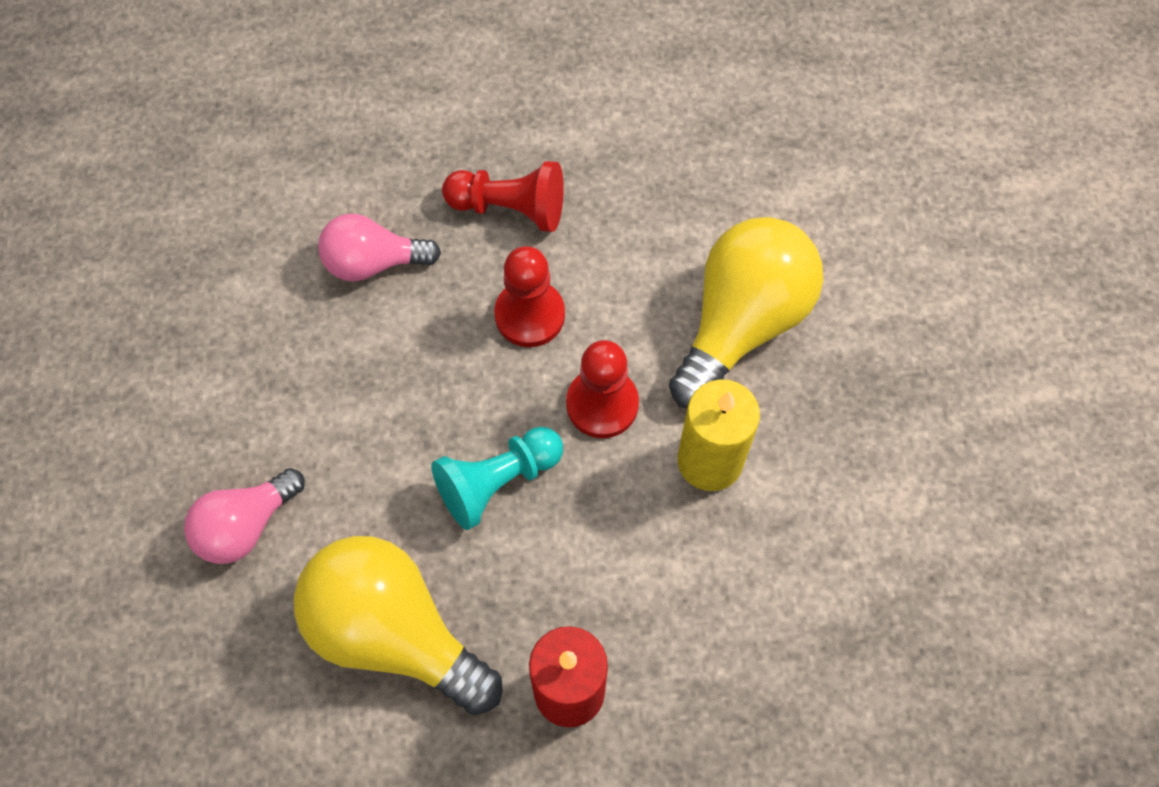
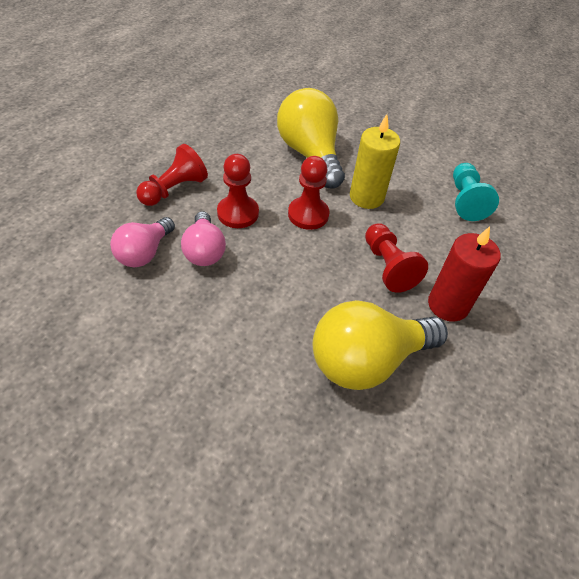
camera: 60 degrees left, 15 degrees down
pink light bulb [184,468,305,564] -> pink light bulb moved to [181,211,226,266]
turquoise pawn [431,426,563,530] -> turquoise pawn moved to [453,163,499,221]
none -> red pawn [365,224,428,293]

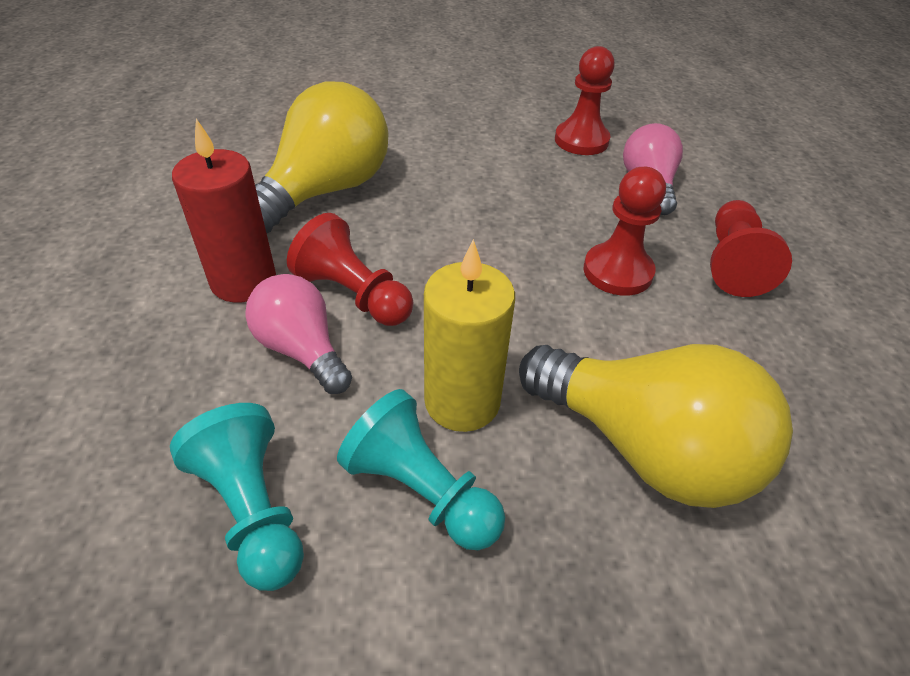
camera: 150 degrees right, 5 degrees down
pink light bulb [181,211,226,266] -> pink light bulb moved to [245,274,352,394]
red pawn [288,156,330,230] -> red pawn moved to [555,46,615,155]
none -> turquoise pawn [337,389,505,550]

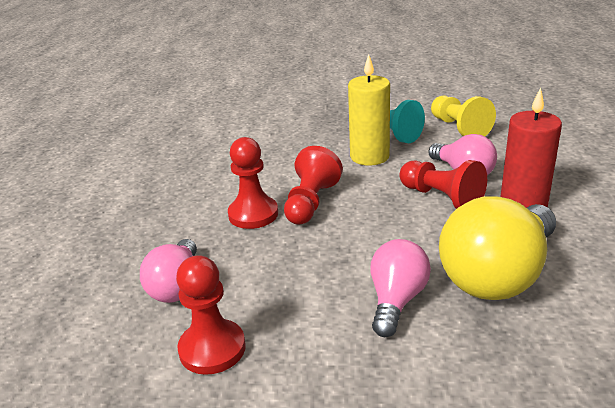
camera: 170 degrees left, 15 degrees down
turquoise pawn [170,403,304,591] -> yellow pawn [431,96,496,136]
yellow light bulb [519,344,793,508] -> none
red pawn [710,200,792,297] -> red pawn moved to [284,146,343,225]
none -> pink light bulb [370,239,431,337]

